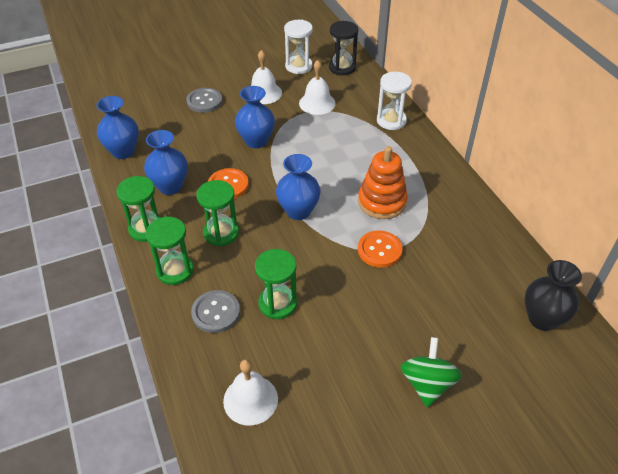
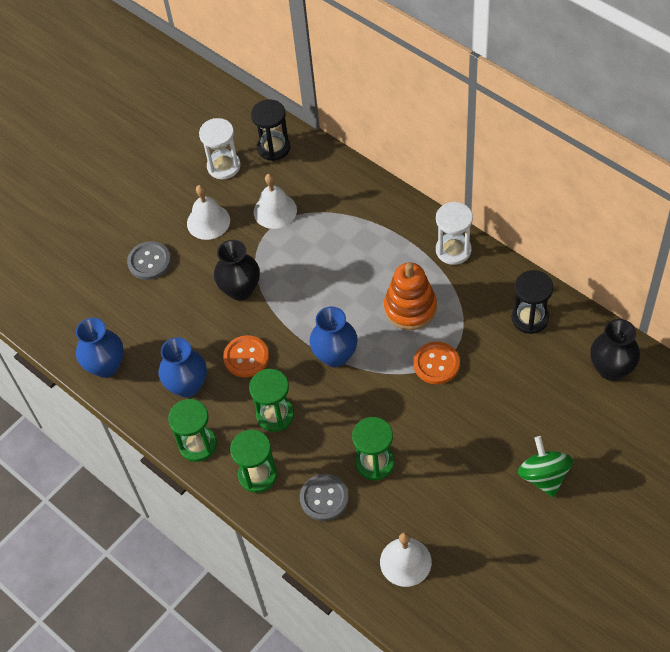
camera: 20 degrees left, 10 degrees up
blue vase [235,86,275,148] -> black vase [214,240,260,301]
white hourglass [377,72,412,130] -> white hourglass moved to [436,202,473,265]
none -> black hourglass [511,270,553,334]

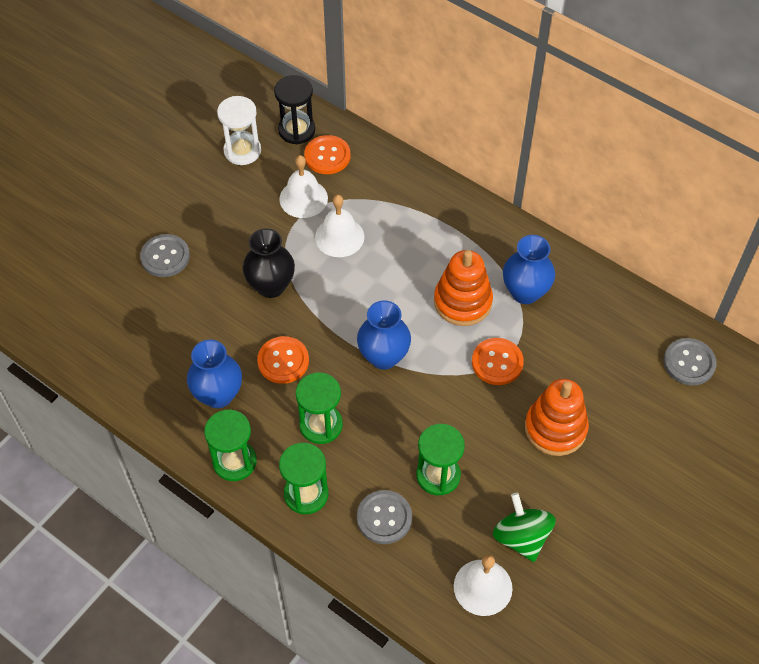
camera: 10 degrees left, 0 degrees up
blue vase [76,318,124,378] -> blue vase moved to [503,235,555,304]
white bell [187,185,230,240] -> white bell moved to [315,194,365,257]
white hourglass [436,202,473,265] -> none
black hourglass [511,270,553,334] -> none
green spinning top [518,436,573,497] -> green spinning top moved to [493,493,556,562]
black vase [590,319,640,381] -> grey button [663,338,716,386]
none -> orange button [304,135,350,174]
none -> orange stacking toy [525,379,589,456]

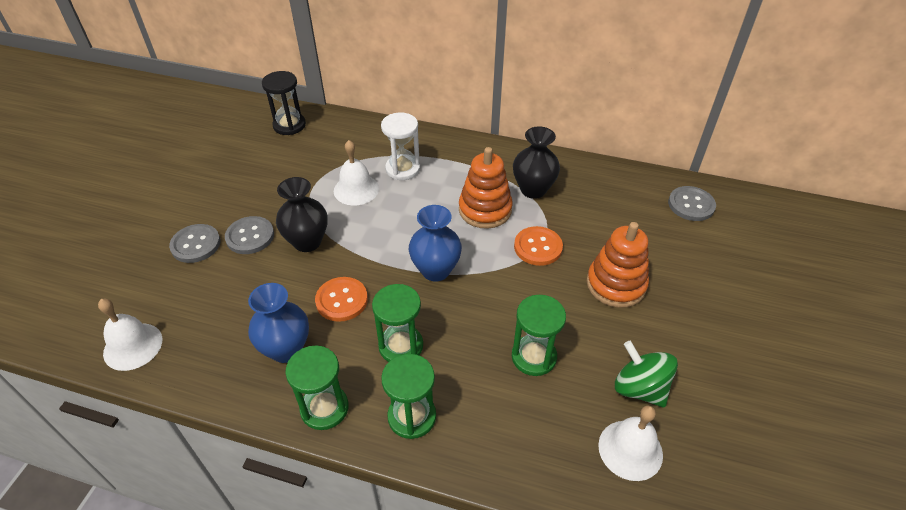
camera: 20 degrees left, 10 degrees down
white hourglass [217,96,261,165] -> white hourglass moved to [381,113,420,180]
white bell [279,155,328,218] -> white bell moved to [98,299,162,371]
orange button [304,135,350,174] -> none
grey button [357,490,412,544] -> grey button moved to [225,216,274,254]
blue vase [503,235,555,304] -> black vase [513,126,560,199]

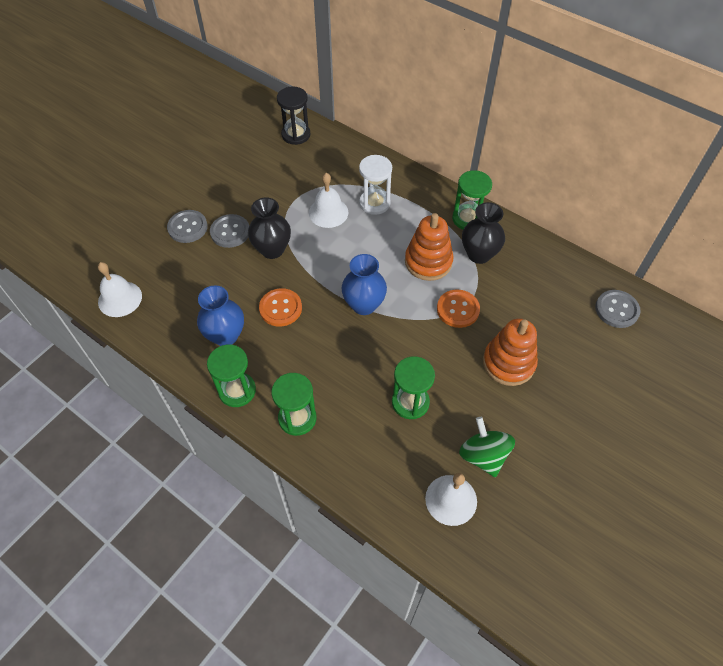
camera: 20 degrees right, 10 degrees up
green hourglass [372,284,423,362] -> green hourglass moved to [452,170,492,230]

